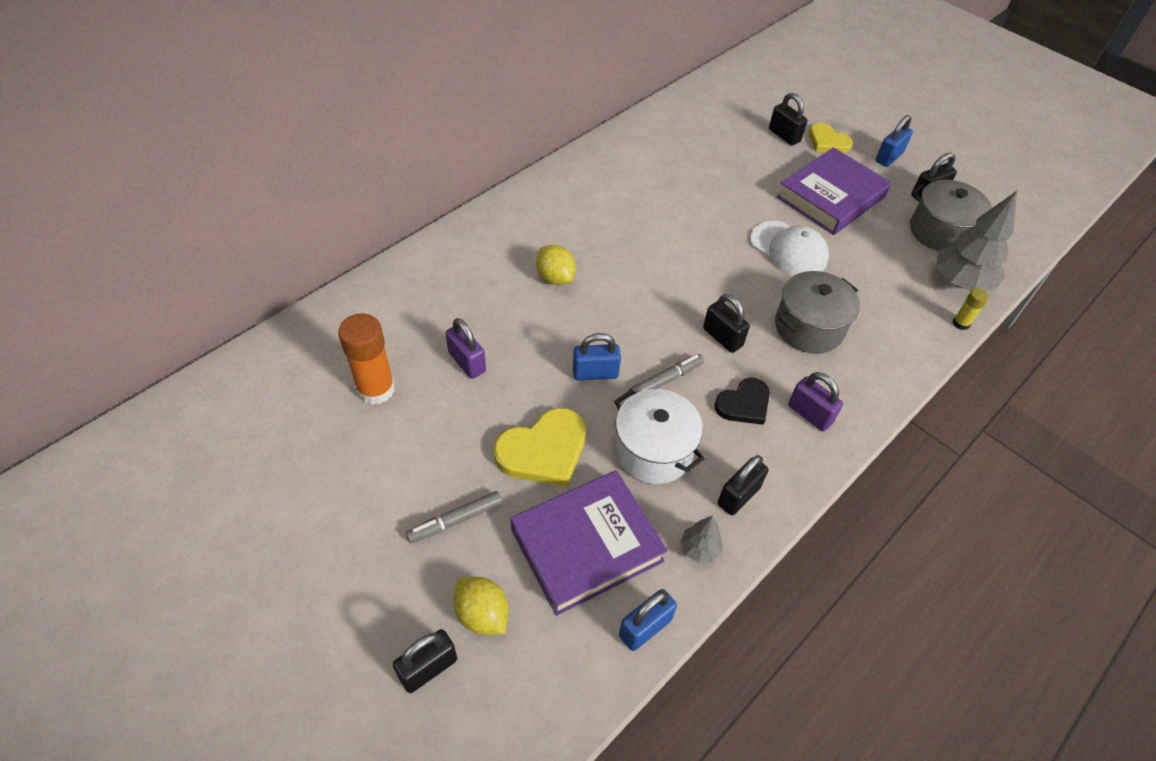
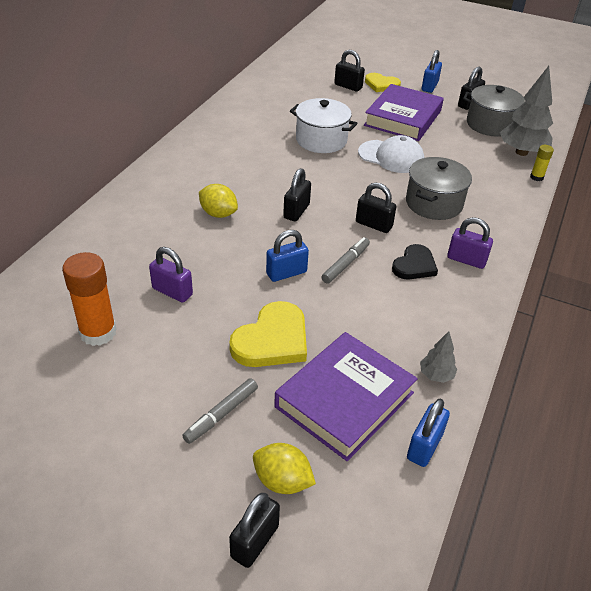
camera: 20 degrees left, 10 degrees down
white pot [614,389,705,484] -> white pot moved to [290,98,358,153]
black padlock [718,455,769,515] -> black padlock moved to [283,168,311,221]

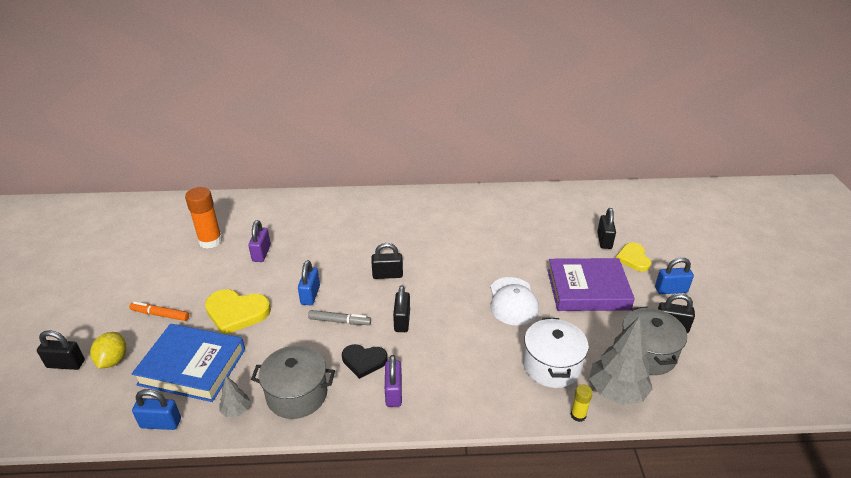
camera: 65 degrees right, 5 degrees down
grey marker [182,378,258,444] -> orange marker [129,302,189,321]
yellow lemon [199,184,238,218] -> none
blue padlock [266,230,309,282] -> blue padlock turned 60 degrees clockwise [298,260,320,305]
purple book [274,332,418,461] -> blue book [132,324,245,402]
white pot [290,98,358,153] -> white pot moved to [523,318,589,388]
grey pot [406,157,472,220] -> grey pot moved to [251,346,335,419]

